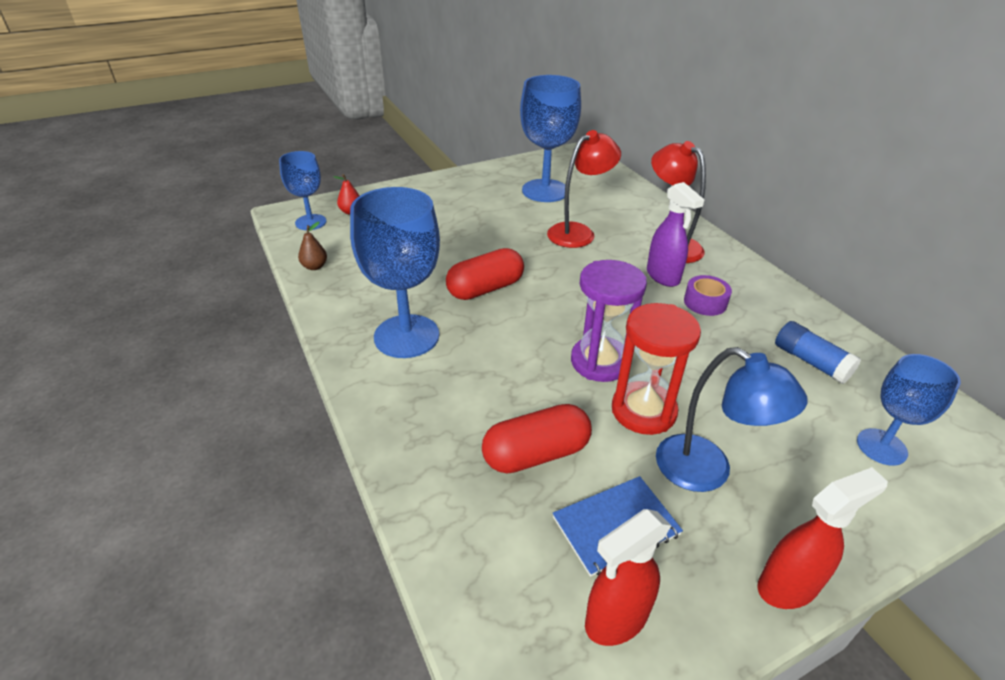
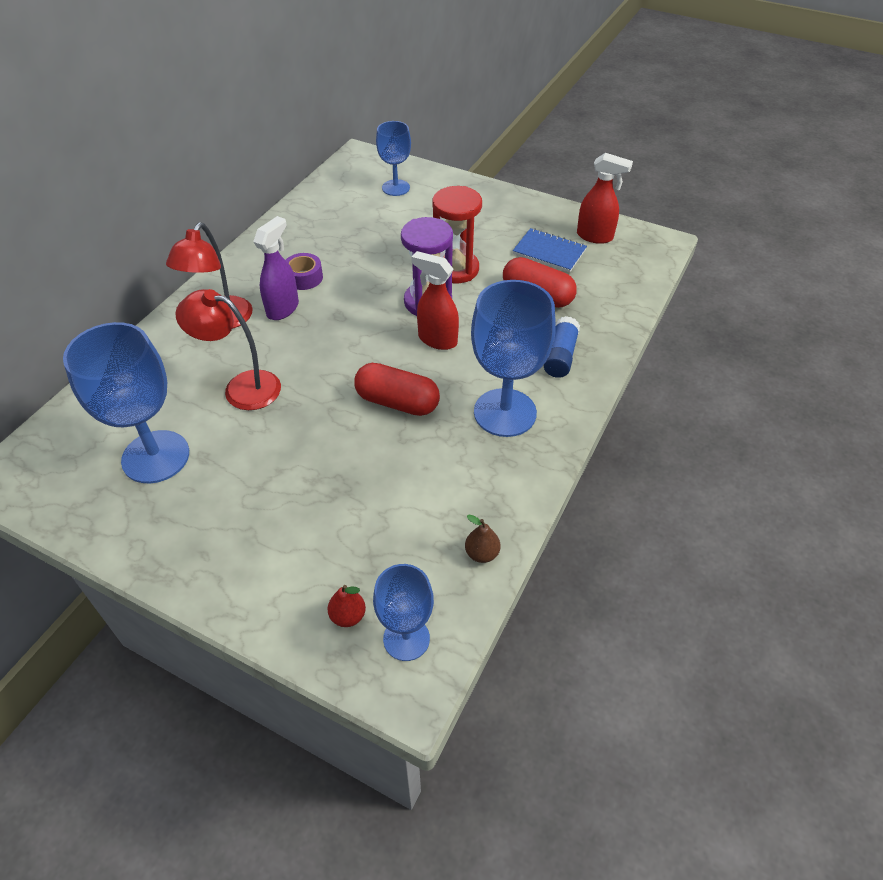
camera: 125 degrees left, 10 degrees up
blue lamp [656,347,807,492] -> none
red spray bottle [757,467,888,609] -> red spray bottle moved to [411,251,459,350]
blue glue stick [775,321,861,384] -> blue glue stick moved to [544,316,580,378]

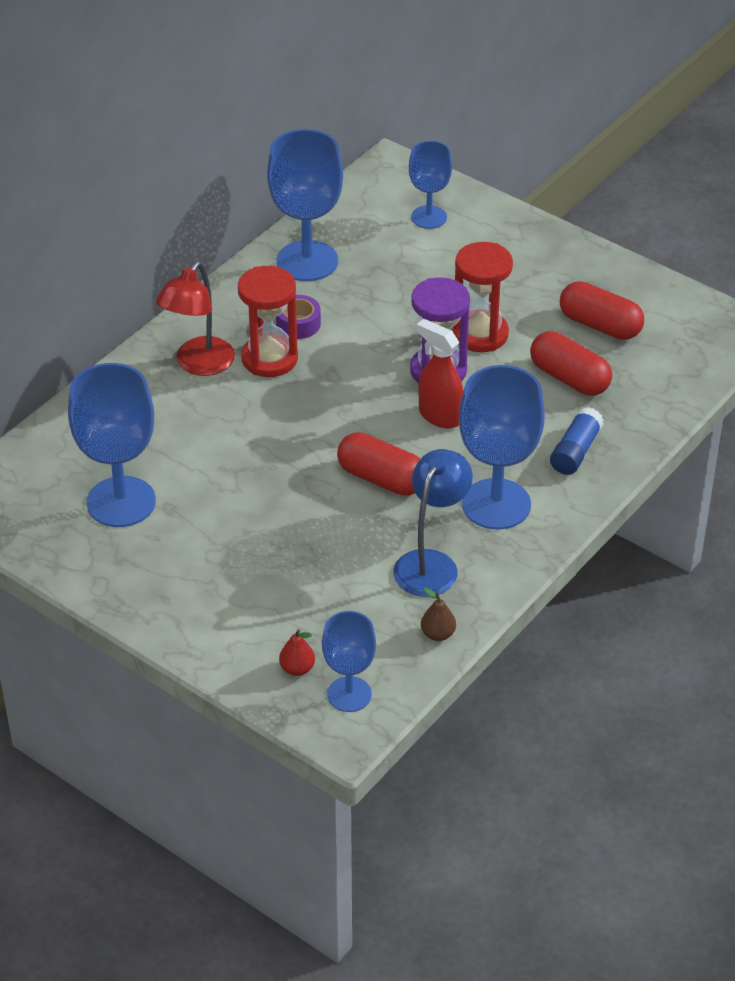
camera: 10 degrees right, 5 degrees down
red lamp [175,289,281,410] -> none
purple spray bottle [253,216,299,320] -> red hourglass [238,266,298,377]
blue notebook [513,228,587,272] -> red capsule [560,281,644,340]
red spray bottle [577,153,633,244] -> none
none -> blue goblet [267,129,343,281]
none -> blue lamp [393,449,473,597]

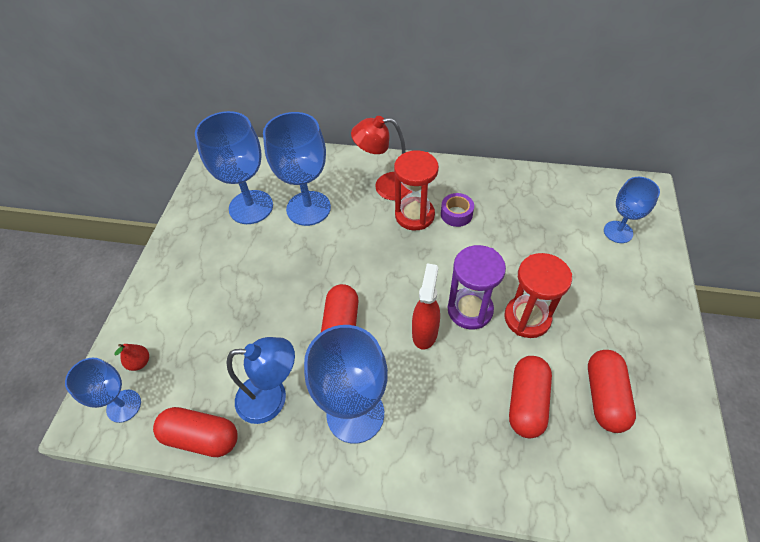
camera: 65 degrees right, 10 degrees up
blue goblet [267,129,343,281] -> blue goblet moved to [263,112,331,226]
brown pear [421,587,456,641] -> red capsule [153,407,237,457]
blue glue stick [550,407,604,475] -> none

